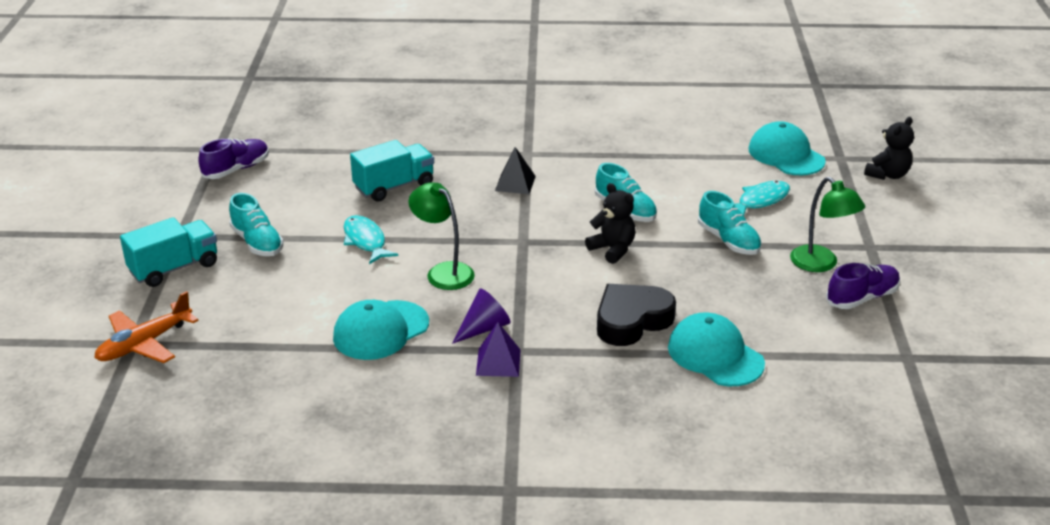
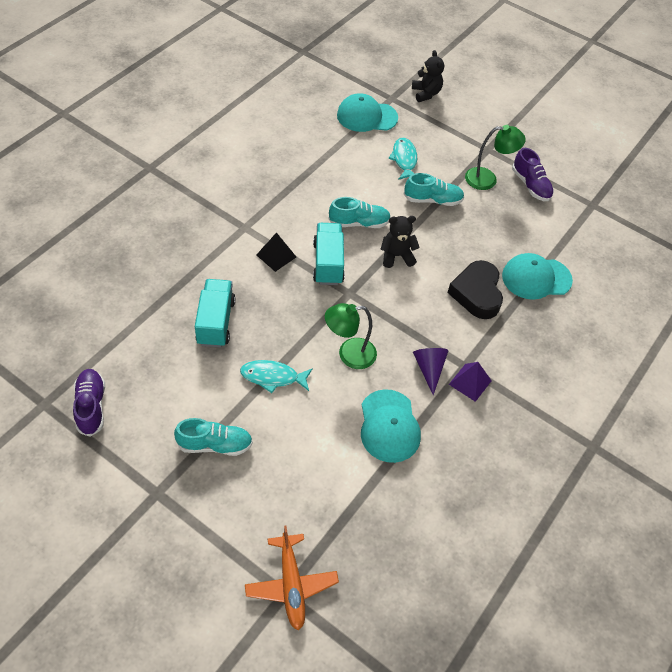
camera: 60 degrees left, 20 degrees up
turquoise truck [120,217,217,287] -> turquoise truck moved to [313,223,345,285]
purple shoe [826,263,900,309] -> purple shoe turned 150 degrees clockwise [512,148,554,201]

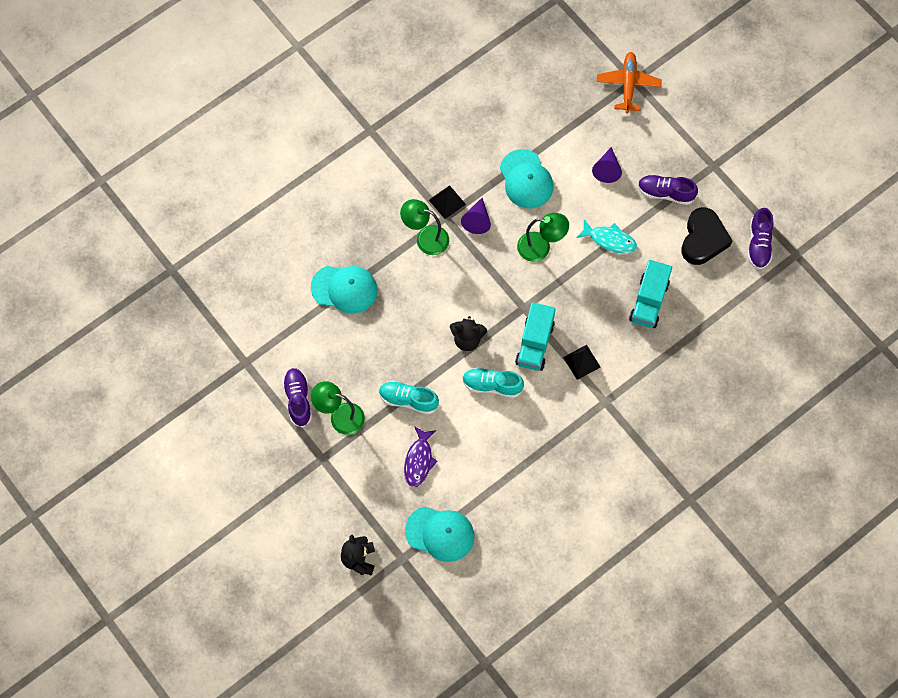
camera: 160 degrees left, 15 degrees up
turquoise shoe [174,418,253,456] -> purple shoe [638,175,698,205]
turquoise cap [361,389,421,463] -> turquoise cap turned 150 degrees clockwise [500,149,553,209]
turquoise fish [388,138,417,180] -> purple fish [404,426,438,487]
black heart [447,260,503,319] -> black heart moved to [681,207,732,265]
purple pyramid [449,362,492,402] -> black pyramid [429,185,466,219]
none -> green lamp [400,199,449,255]
none -> purple cone [592,147,622,183]

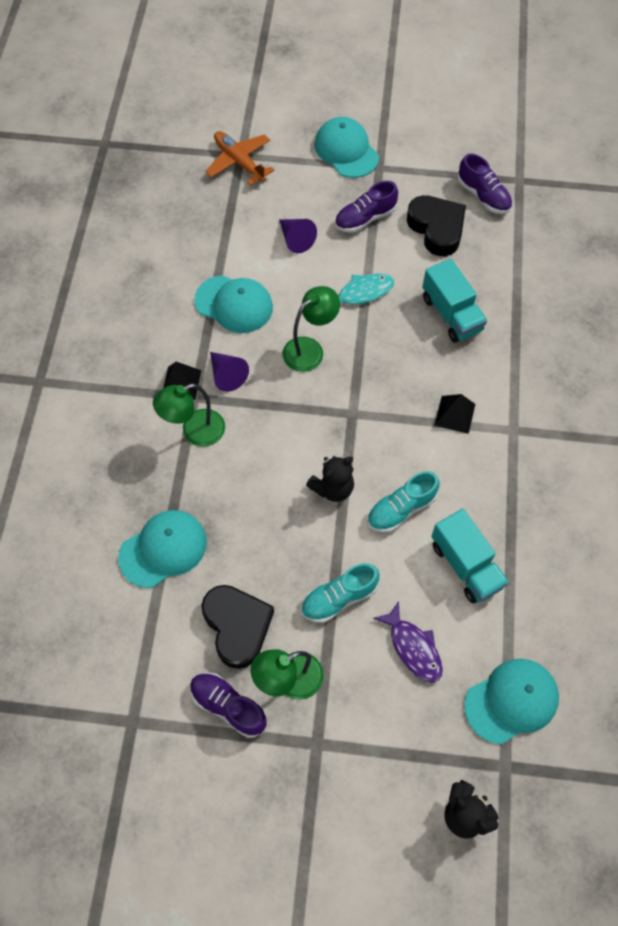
camera: 45 degrees left, 5 degrees down
turquoise truck [515,302,556,371] -> turquoise truck moved to [431,509,509,604]
none -> black heart [201,585,274,669]
none -> turquoise cap [315,117,379,178]

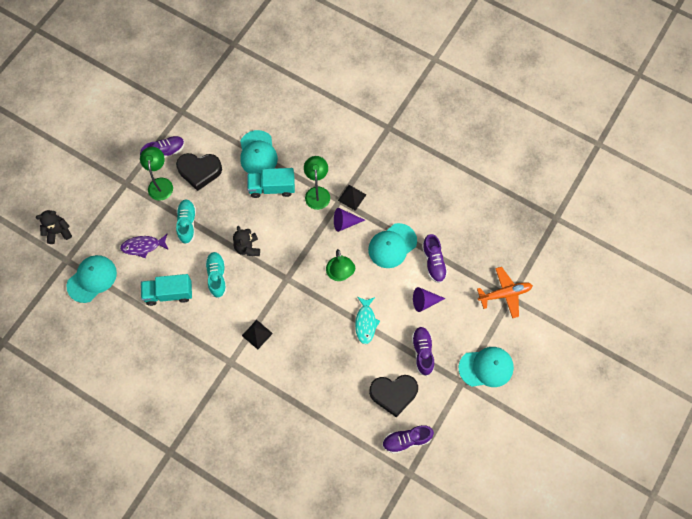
camera: 115 degrees right, 5 degrees up
turquoise truck [422,259,487,342] -> turquoise truck moved to [247,168,295,198]
turquoise cap [464,659,559,744] -> turquoise cap turned 135 degrees counterclockwise [67,255,117,303]
none -> purple shoe [422,234,448,283]

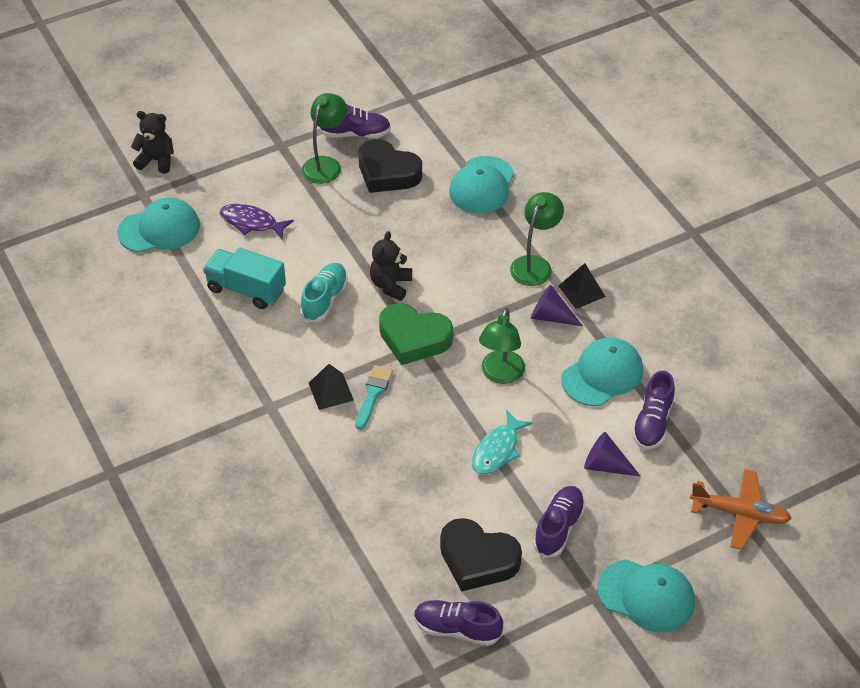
camera: 30 degrees right, 20 degrees down
turquoise shoe [176,199,196,245] -> none
turquoise truck [247,168,295,198] -> none
turquoise cap [368,223,417,268] -> turquoise cap turned 150 degrees clockwise [561,338,643,406]
none -> turquoise brush [355,365,393,430]
none -> green heart [379,303,453,365]

